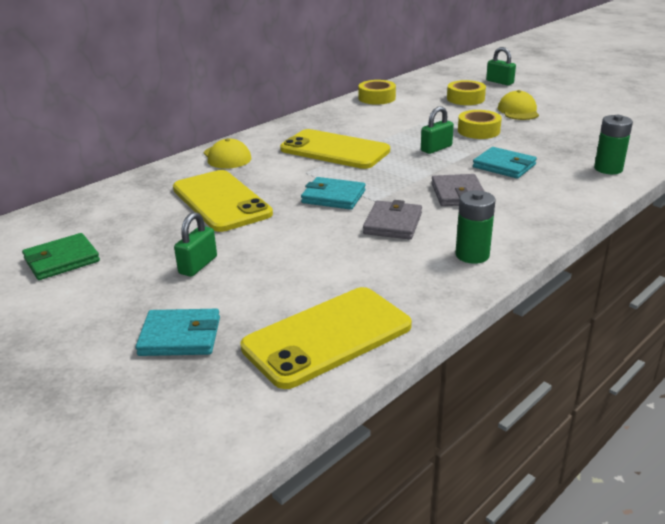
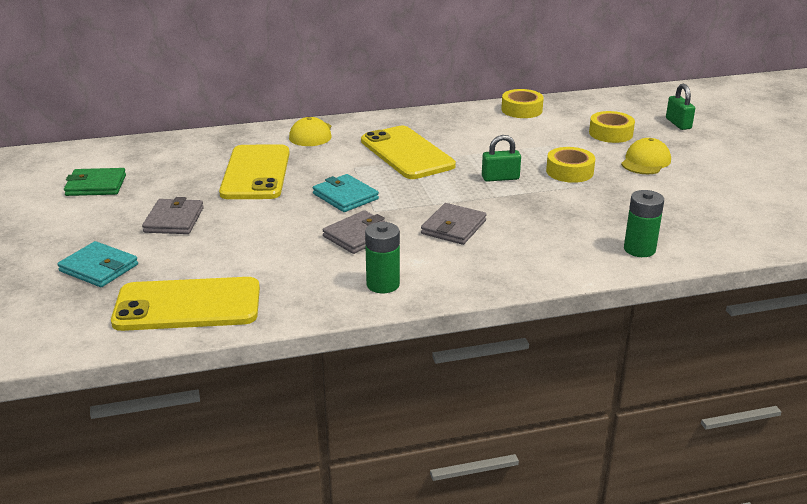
camera: 30 degrees right, 0 degrees up
green padlock [174,212,217,277] -> grey wallet [142,197,204,234]
turquoise wallet [473,147,537,179] -> none

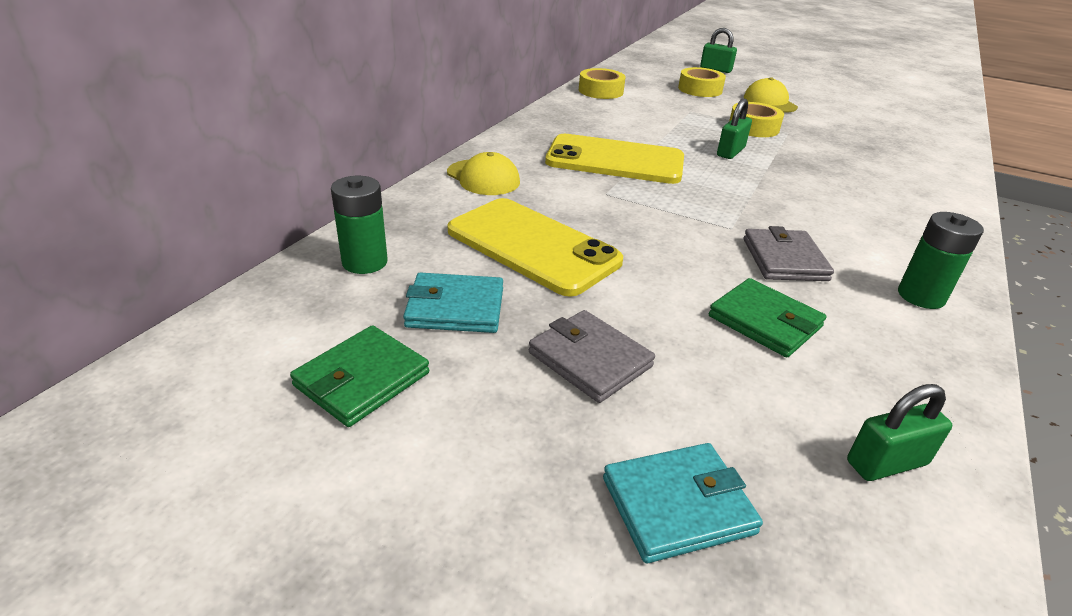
camera: 50 degrees left, 5 degrees up
yellow phone [111,277,260,331] -> green padlock [847,384,952,481]
turquoise wallet [313,174,379,212] -> turquoise wallet moved to [403,273,503,333]
grey wallet [421,203,486,245] -> none
green battery [624,190,664,257] -> green battery moved to [331,176,388,274]
none -> green wallet [709,278,827,358]

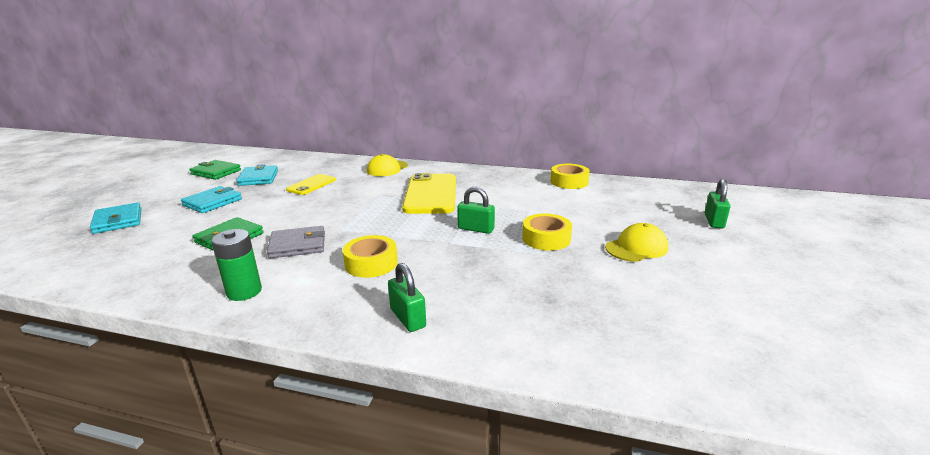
camera: 80 degrees right, 10 degrees down
green battery [331,176,388,274] -> none
yellow phone [448,198,623,297] -> yellow phone [286,174,336,195], size x0.54
grey wallet [529,310,655,403] -> turquoise wallet [181,186,242,213]
yellow tape [678,67,726,97] -> yellow tape moved to [342,235,398,278]
green padlock [847,384,952,481] -> green padlock moved to [388,263,426,332]

